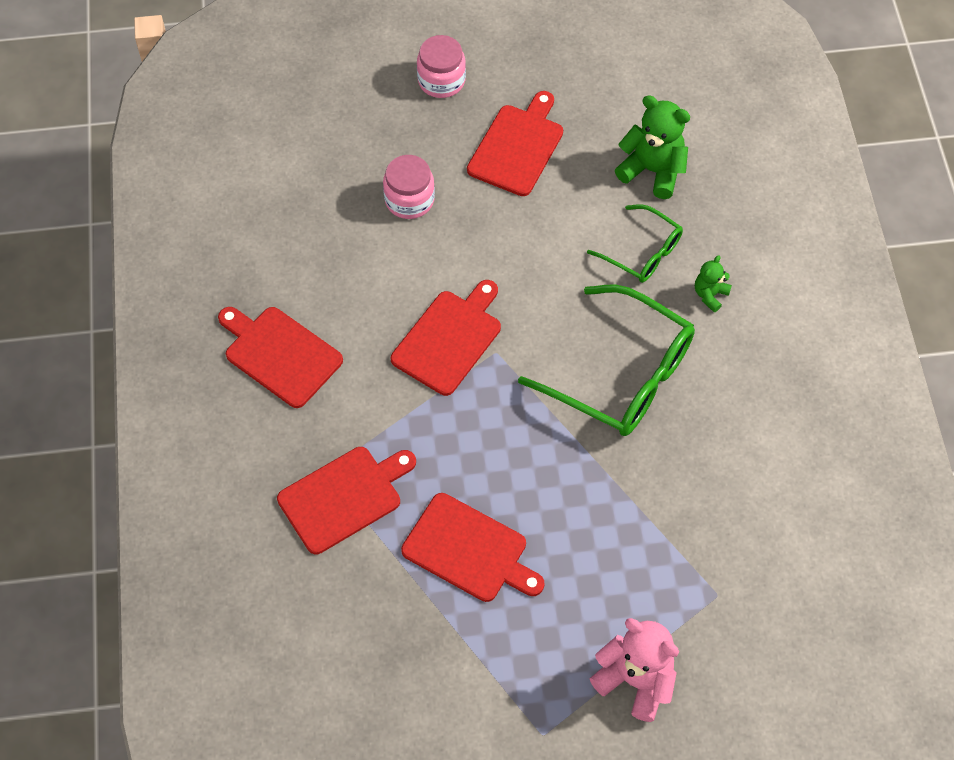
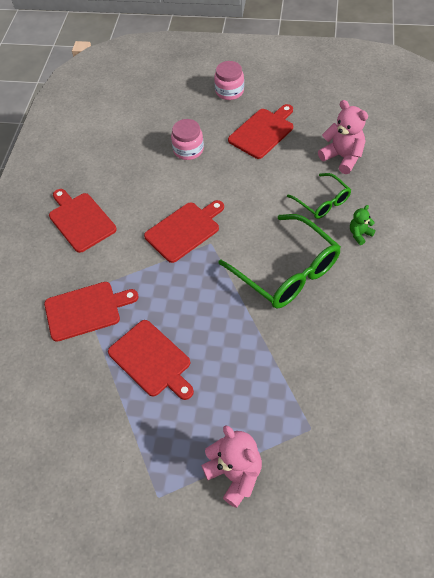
camera: 20 degrees right, 5 degrees down
green teddy bear [615,95,690,199] -> pink teddy bear [318,100,368,174]

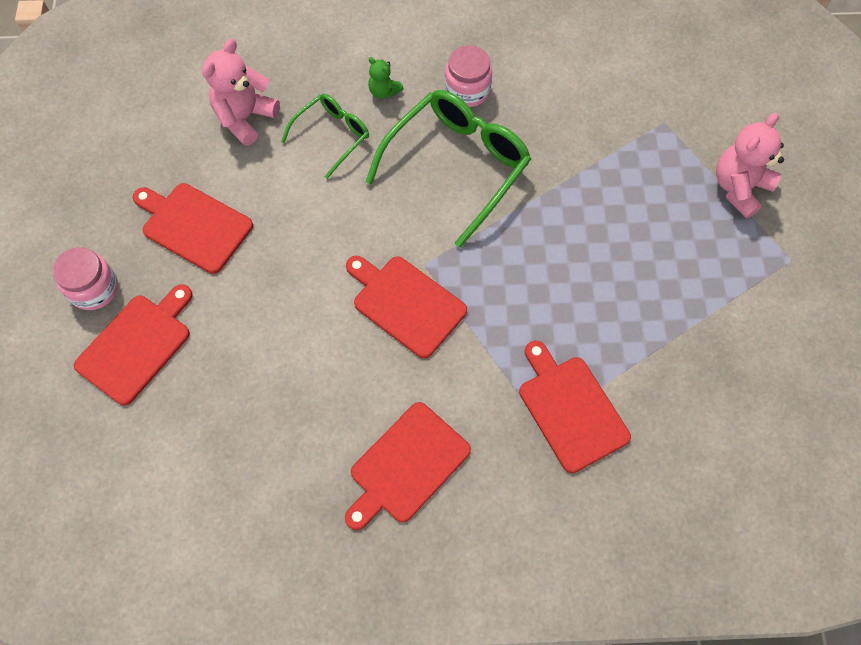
camera: 105 degrees left, 10 degrees up
red cutting board [108,320,194,400] -> red cutting board moved to [74,284,193,405]
pink jar [171,119,204,160] -> pink jar moved to [445,45,492,107]

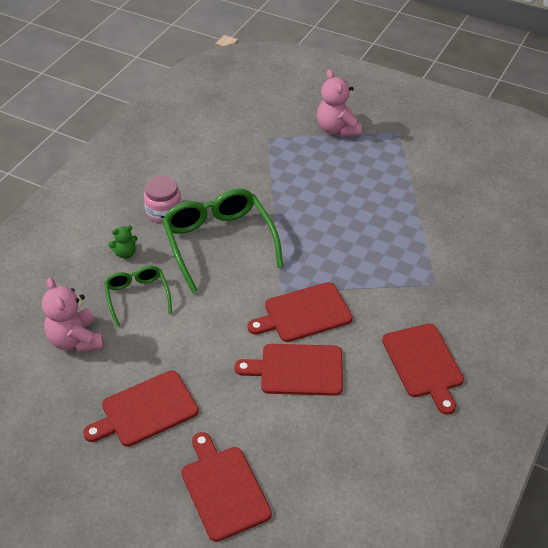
camera: 60 degrees left, 20 degrees down
pink jar [53,247,118,310] -> none
red cutting board [519,341,631,473] -> red cutting board moved to [234,344,343,396]

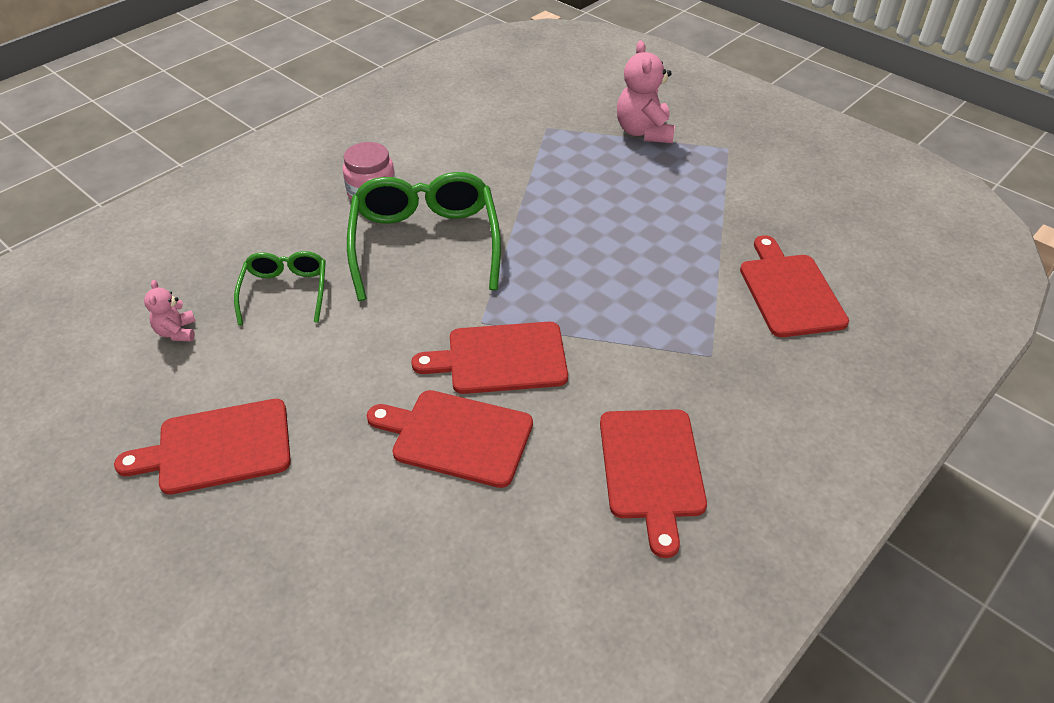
camera: 15 degrees right, 0 degrees up
pink teddy bear [42,277,103,353] -> pink teddy bear [144,280,196,341], size x0.53
green teddy bear [108,226,138,259] -> none
red cutting board [181,432,272,542] -> red cutting board moved to [740,235,849,337]

